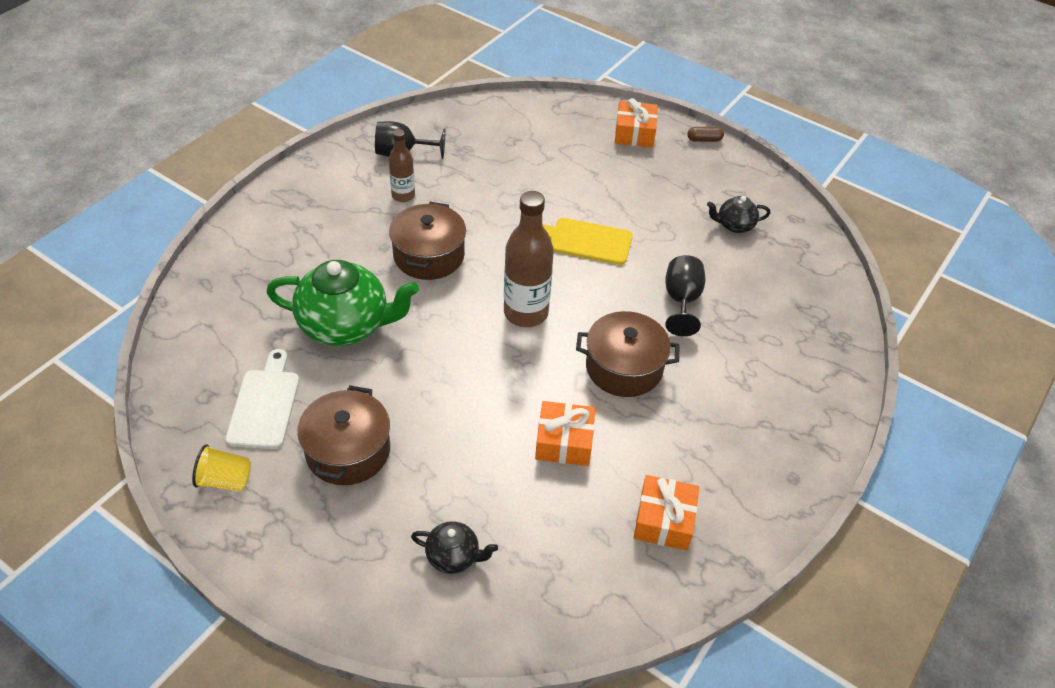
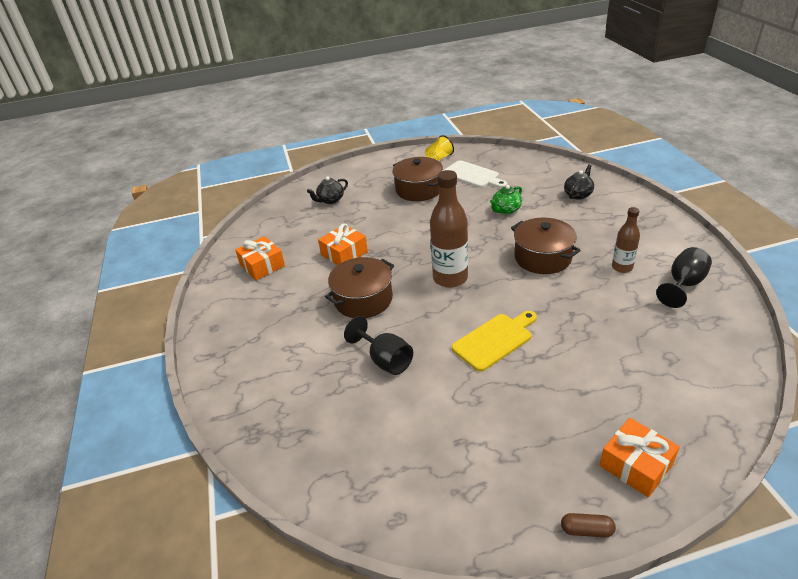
camera: 135 degrees right, 10 degrees down
green teapot [266,260,419,346] -> green teapot [490,185,522,214], size x0.49
brown capsule [687,127,724,142] -> brown capsule turned 60 degrees clockwise [561,513,616,537]
black teapot [707,196,770,233] -> black teapot moved to [564,165,594,200]

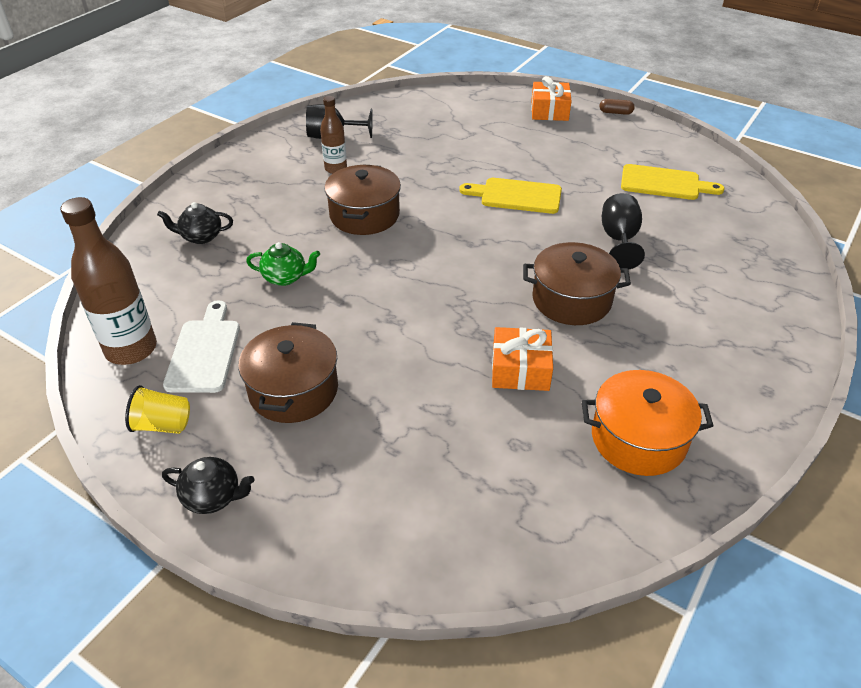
camera: 135 degrees left, 5 degrees up
orange gift [235,236,285,280] -> orange pot [582,370,713,476]
black teapot [307,177,348,204] -> black teapot moved to [162,457,255,514]
brown bottle [430,170,468,288] -> brown bottle moved to [60,197,157,365]
brown capsule [561,513,616,537] -> brown capsule turned 45 degrees counterclockwise [600,99,635,115]
none -> yellow cutting board [621,164,725,200]

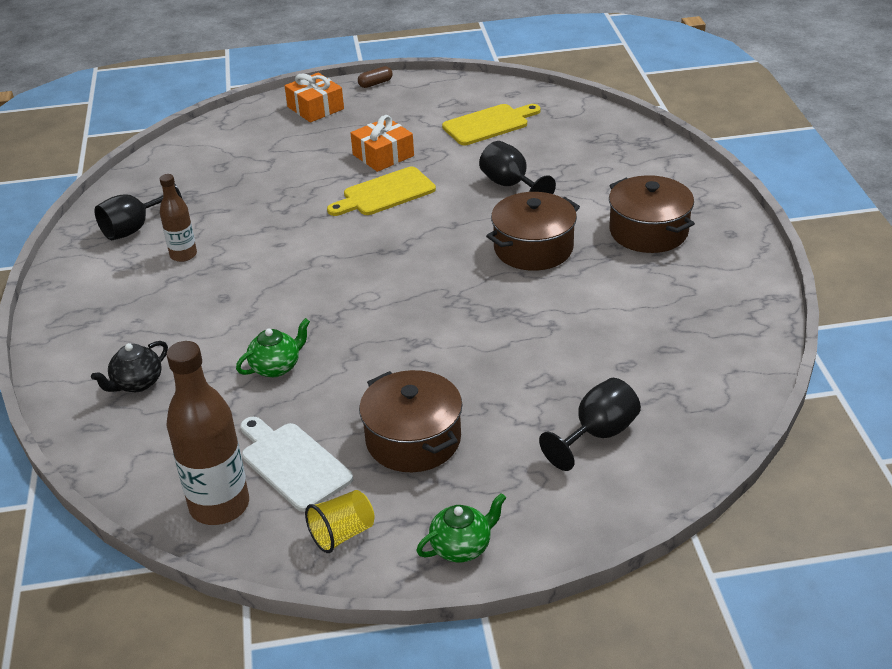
camera: 40 degrees left, 5 degrees down
black teapot [162,457,255,514] -> green teapot [417,493,506,562]
brown pot [324,164,401,235] -> brown pot moved to [609,175,695,253]
orange gift [492,327,553,391] -> orange gift moved to [351,115,414,172]
orange pot [582,370,713,476] -> none
none -> black goblet [539,378,641,471]

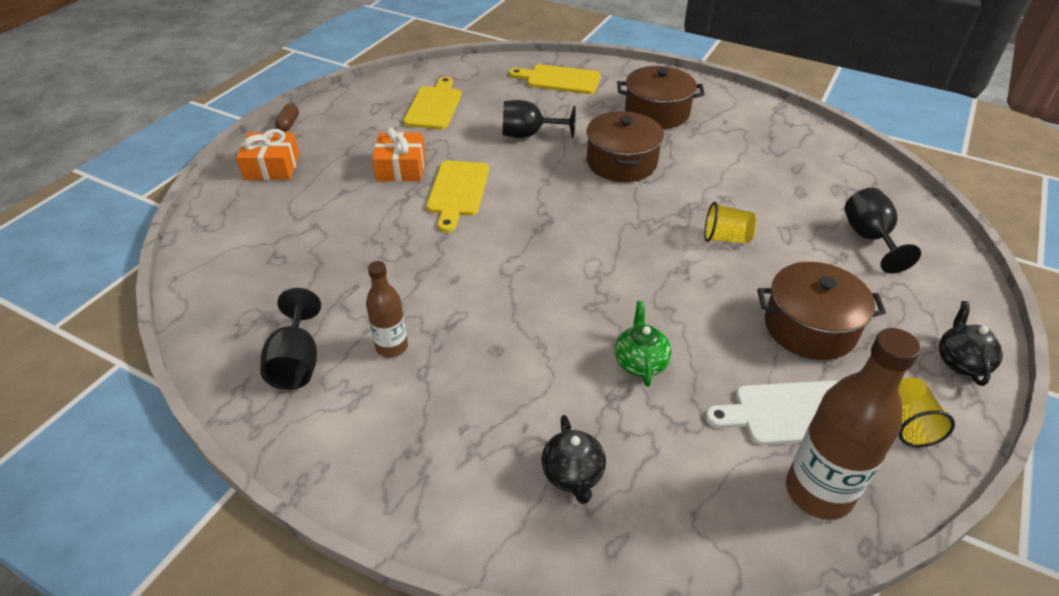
camera: 55 degrees left, 5 degrees up
green teapot [417,493,506,562] -> black teapot [939,301,1003,386]
none -> yellow cutting board [509,64,601,94]
none -> yellow cup [704,202,757,244]

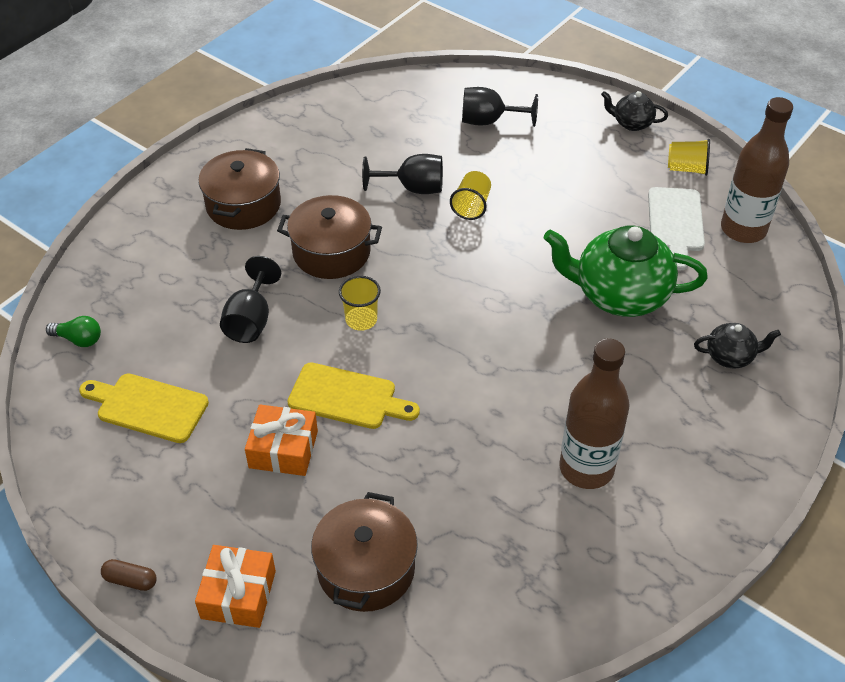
camera: 80 degrees left, 5 degrees up
black goblet [260,288,321,390] -> black goblet moved to [362,154,443,194]
brown bottle [366,261,408,358] -> brown bottle [559,338,630,489], size x1.74
yellow cutting board [509,64,601,94] -> none
green teapot [615,301,672,387] -> green teapot [544,225,708,317], size x2.05
brown pot [757,262,886,360] -> brown pot moved to [311,492,418,612]
none -> green light bulb [46,316,101,347]
none -> yellow cup [339,276,381,331]

